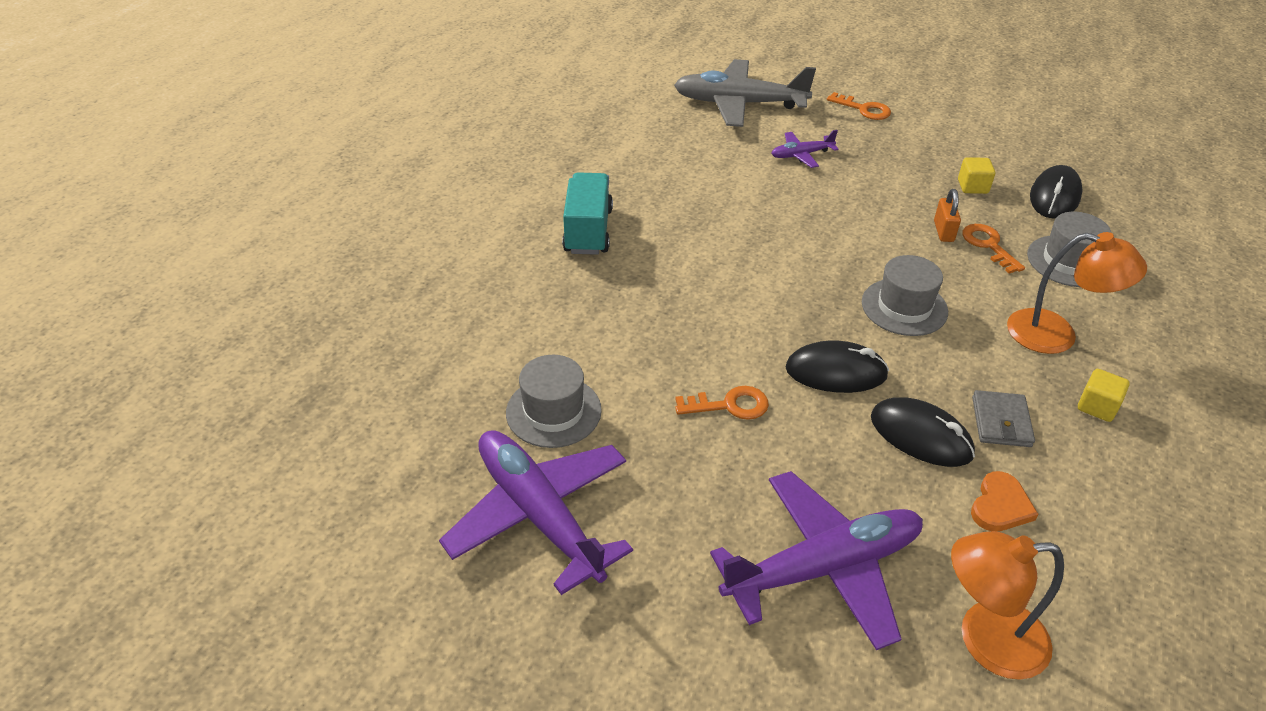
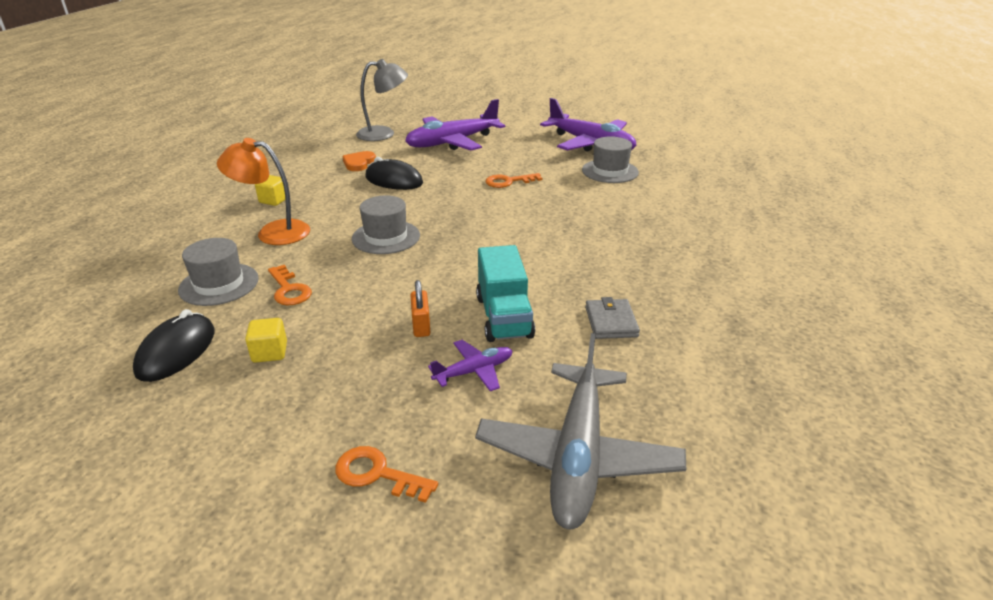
camera: 170 degrees right, 10 degrees down
turquoise truck [562,172,613,255] -> turquoise truck moved to [476,245,535,342]
grey plane [674,59,816,127] -> grey plane turned 105 degrees clockwise [475,333,686,529]
black mouse [785,341,889,393] -> none
orange padlock [934,189,961,242] -> orange padlock moved to [411,280,431,337]
orange lamp [951,531,1064,680] -> grey lamp [356,59,408,141]
grey wallet [972,390,1035,447] -> grey wallet moved to [585,297,640,339]

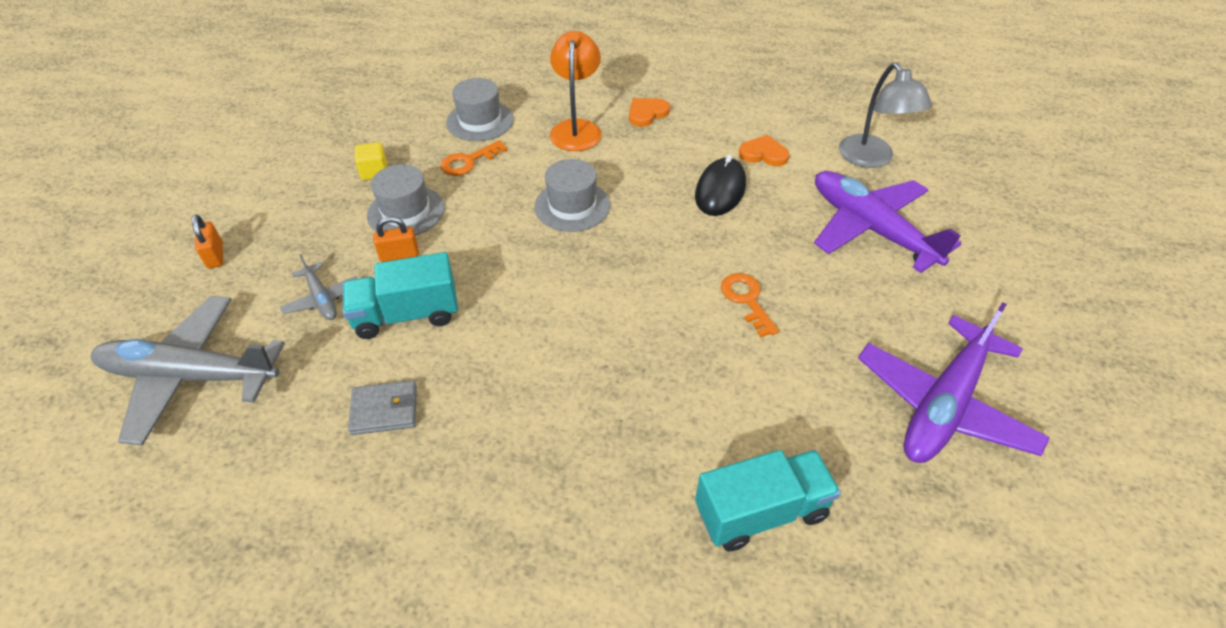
camera: 85 degrees right, 15 degrees up
black mouse [133,309,215,382] -> none
yellow cube [255,175,285,206] -> orange heart [629,98,670,127]
orange key [335,446,438,503] -> orange padlock [192,215,223,269]
purple plane [428,340,512,391] -> grey plane [280,254,357,320]
grey hat [582,136,639,183] -> grey hat moved to [367,164,444,236]
none -> turquoise truck [695,450,841,551]

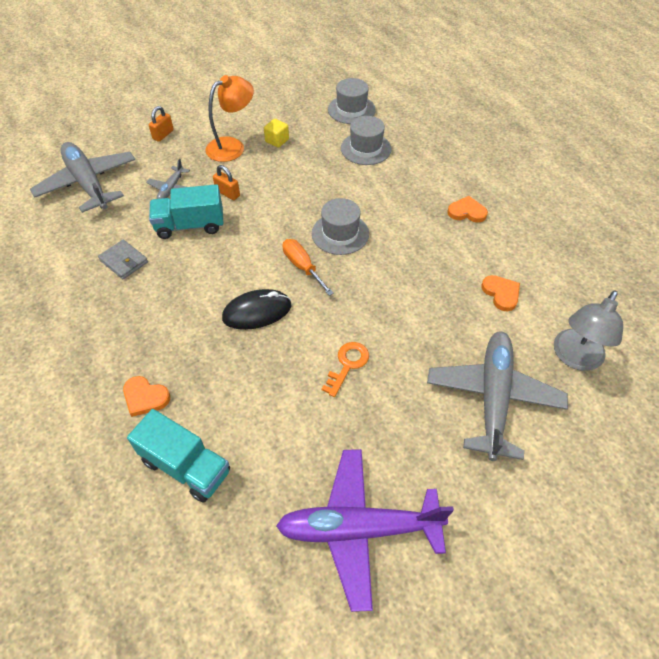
camera: 50 degrees right, 5 degrees up
turquoise truck [343,252,458,339] -> turquoise truck turned 45 degrees counterclockwise [149,184,224,239]
grey hat [367,164,444,236] -> grey hat moved to [328,78,376,124]
orange key [440,140,507,176] -> none
orange lamp [550,31,602,151] -> orange lamp moved to [205,75,254,162]
black mouse [695,154,746,216] -> black mouse moved to [222,289,291,330]
purple plane [814,171,962,273] -> grey plane [427,331,568,461]
none -> orange heart [123,376,170,417]
none -> orange screwdriver [282,239,334,296]

